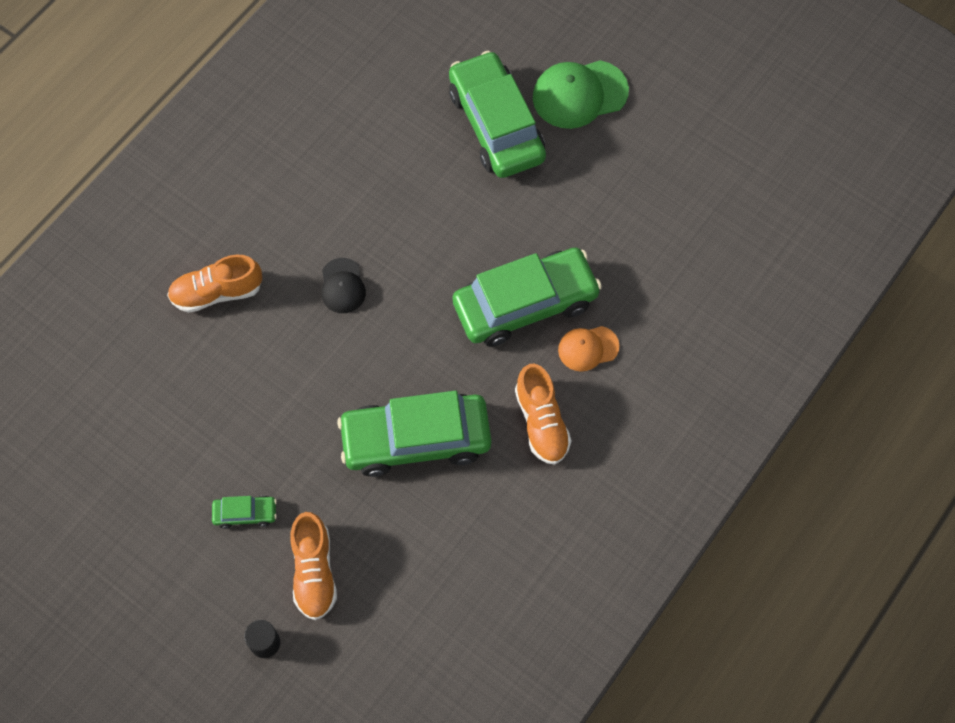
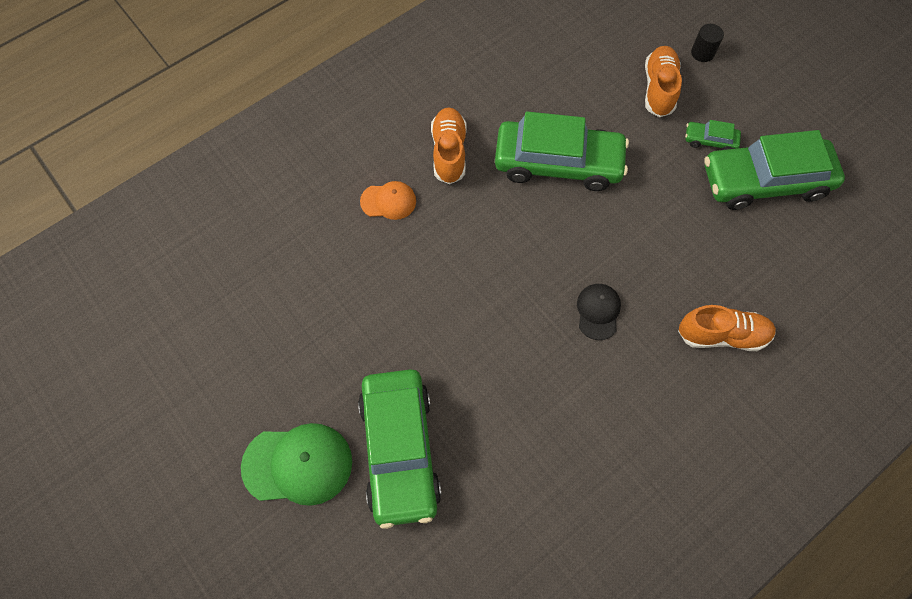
camera: 165 degrees left, 0 degrees up
green car [453,248,602,347] -> green car moved to [704,130,845,210]

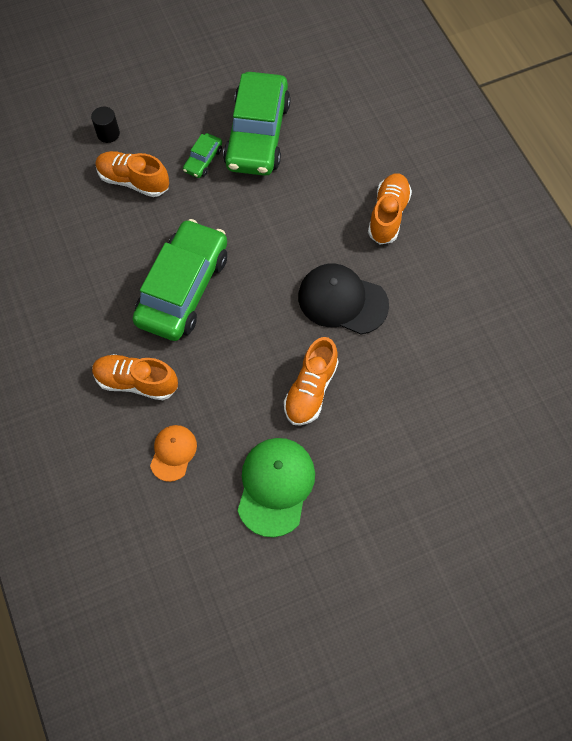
camera: 75 degrees left, 0 degrees up
green cap [241,423,352,506] -> green cap moved to [238,438,315,537]
green car [358,369,442,529] -> none
black cap [577,284,621,340] -> black cap [298,264,389,335], size x1.70
none -> orange shoe [284,337,339,426]

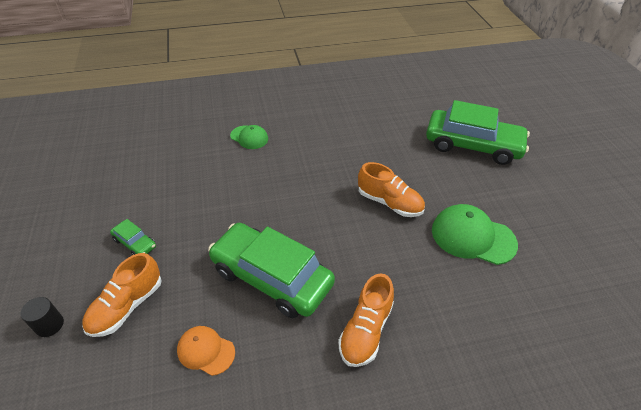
camera: 80 degrees left, 20 degrees down
orange cap [150,425,197,482] -> orange cap moved to [177,326,235,376]
green car [223,72,291,176] -> green car moved to [426,100,530,165]
black cap [298,264,389,335] -> none
orange shoe [368,173,412,244] -> green cap [230,125,268,149]

